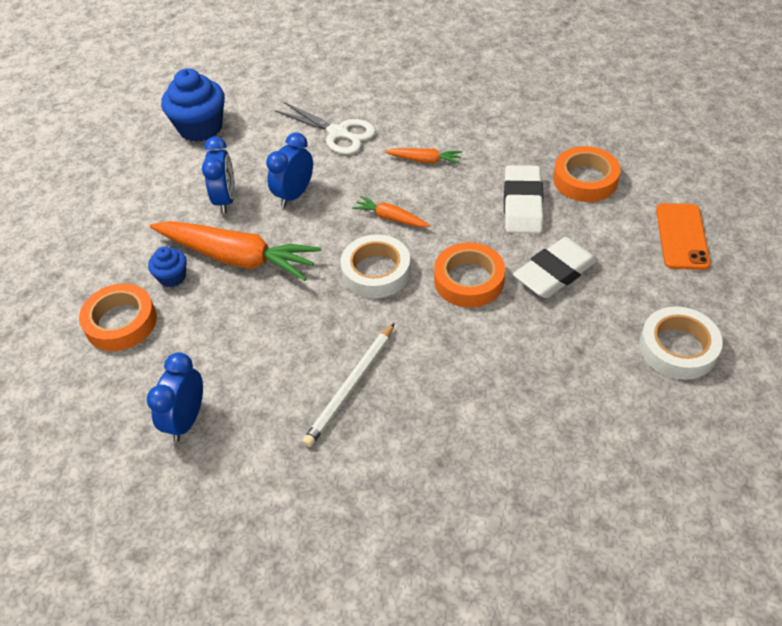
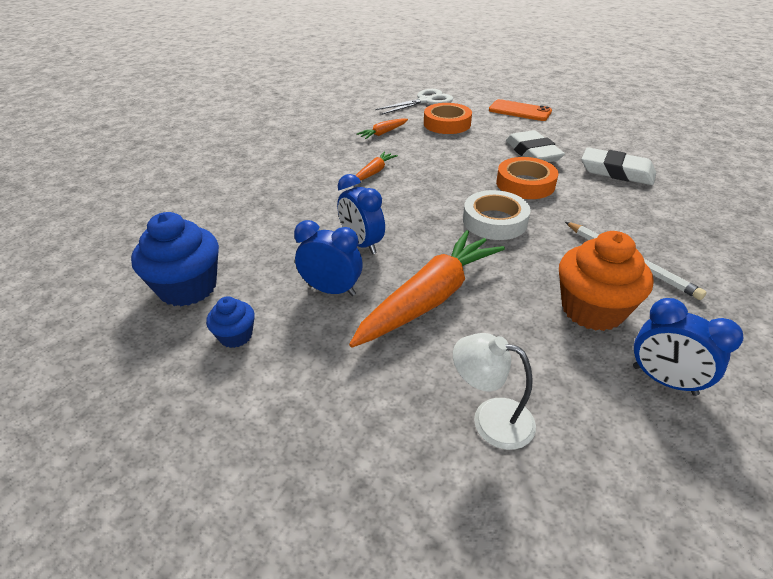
camera: 70 degrees left, 10 degrees down
orange tape [79,283,157,351] -> white lamp [453,333,536,450]
blue cupcake [148,246,187,287] -> blue cupcake moved to [206,296,255,348]
white scissors [275,102,376,155] -> white scissors moved to [375,89,453,115]
orange carrot [352,196,430,227] -> orange carrot moved to [357,118,408,139]
white eraser [504,165,544,234] -> white eraser moved to [581,147,656,185]
white tape [639,306,723,380] -> none
none -> orange cupcake [559,231,654,331]

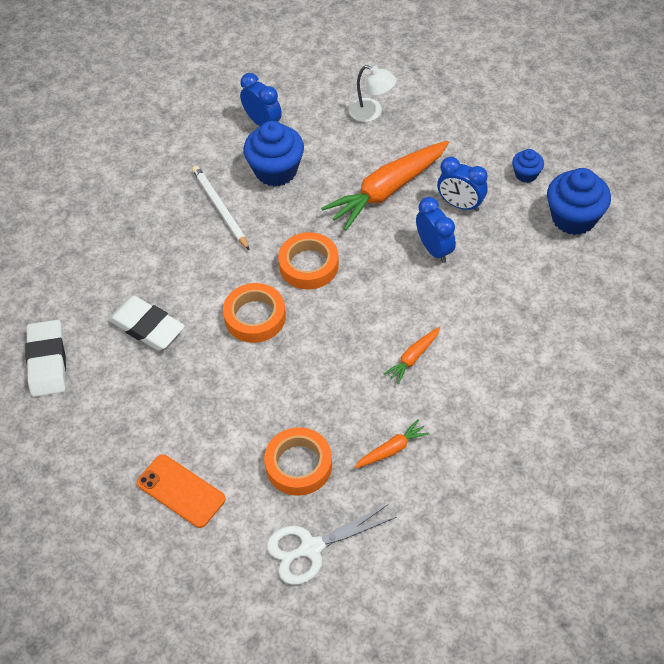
camera: 170 degrees left, 15 degrees up
white tape [463,190,531,240] -> orange tape [278,232,339,289]
white eraser [506,130,565,162] -> white eraser moved to [25,320,66,397]
orange cupcake [559,231,654,331] -> blue cupcake [244,121,304,186]

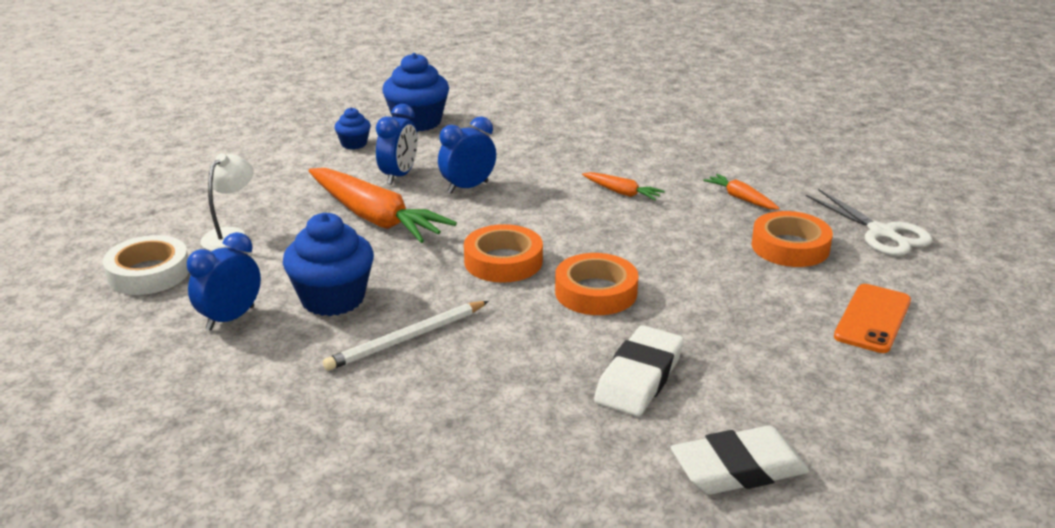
camera: 100 degrees left, 25 degrees down
none -> white tape [103,235,189,295]

